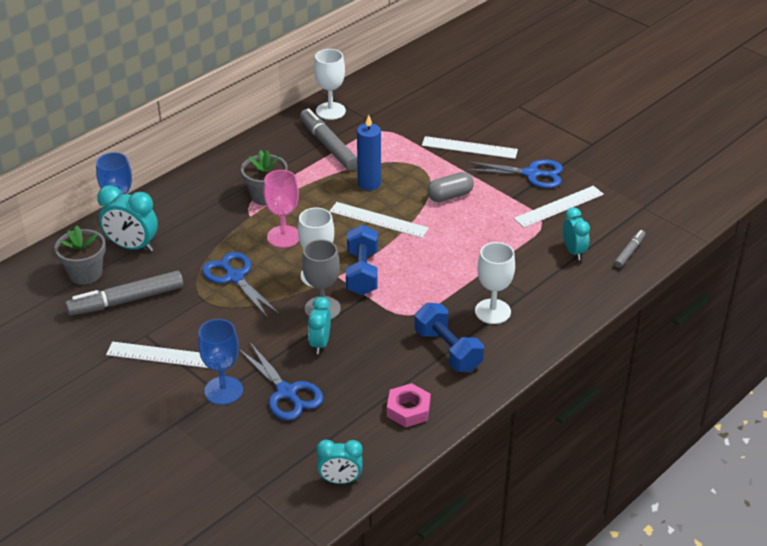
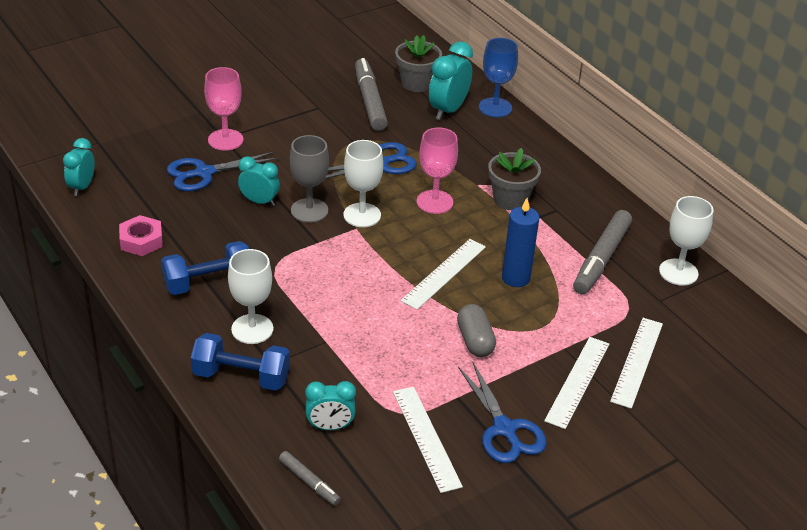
camera: 100 degrees right, 0 degrees up
white ruler [106,342,208,368] -> white ruler moved to [610,318,663,409]
blue goblet [198,319,243,405] -> pink goblet [204,67,243,151]
grey marker [300,108,357,171] -> grey marker turned 135 degrees clockwise [573,210,632,294]
blue dumbbell [346,225,378,295] -> blue dumbbell moved to [191,333,290,391]
blue scissors [465,159,563,188] -> blue scissors turned 45 degrees counterclockwise [458,362,547,463]

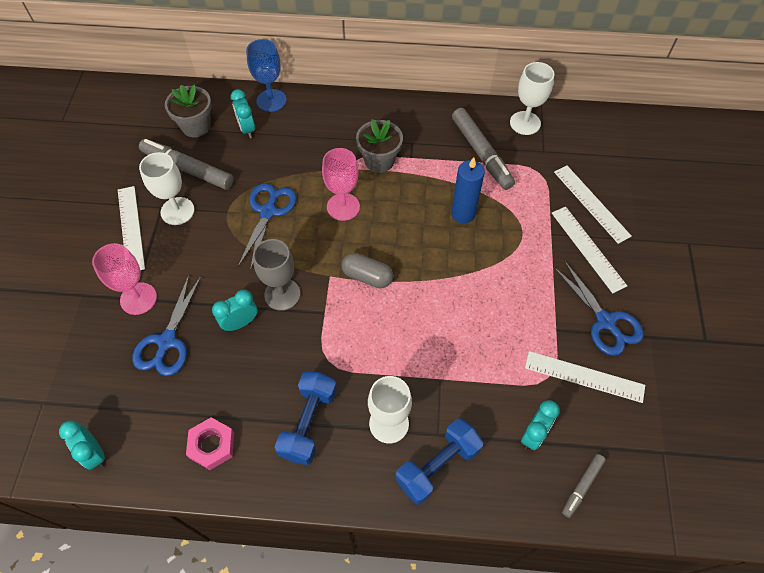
camera: 50 degrees left, 20 degrees up
grey marker [279,451,341,506] -> grey marker turned 135 degrees clockwise [562,454,606,518]
white goblet [344,140,383,227] -> white goblet moved to [139,152,195,225]
white ruler [401,239,486,310] -> white ruler moved to [118,186,145,270]
turquoise clock [429,41,473,120] -> turquoise clock [230,89,255,138], size x0.66
grey capsule [457,304,496,357] -> grey capsule moved to [342,253,393,288]
blue scissors [458,362,547,463] -> blue scissors turned 45 degrees clockwise [554,260,644,356]

